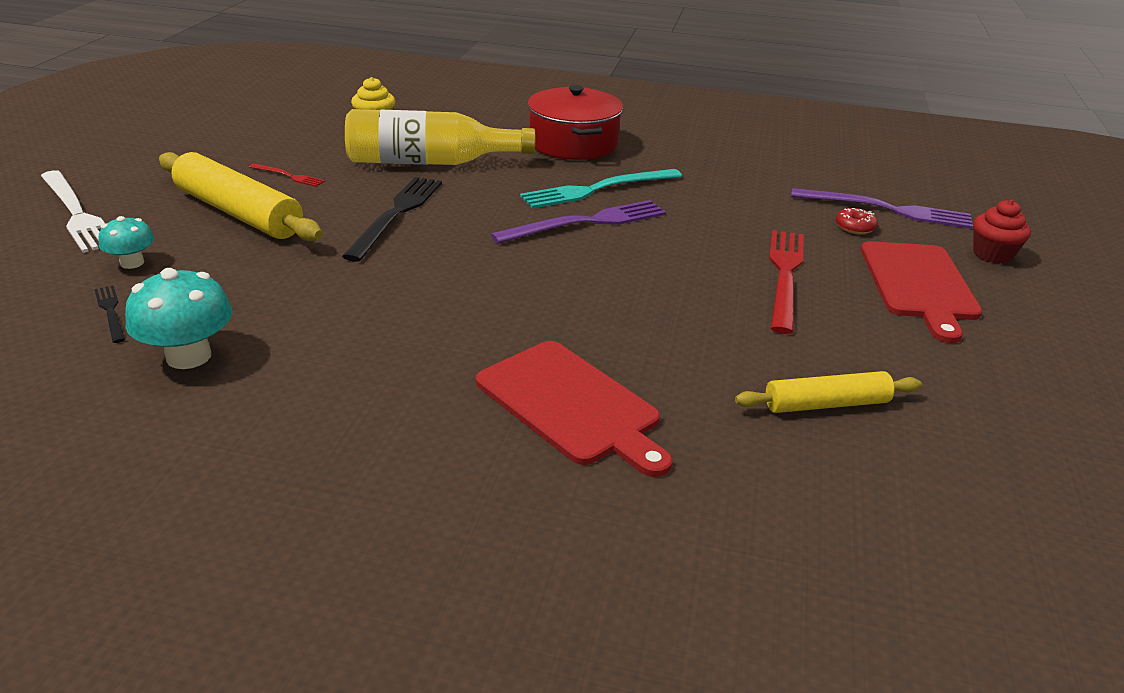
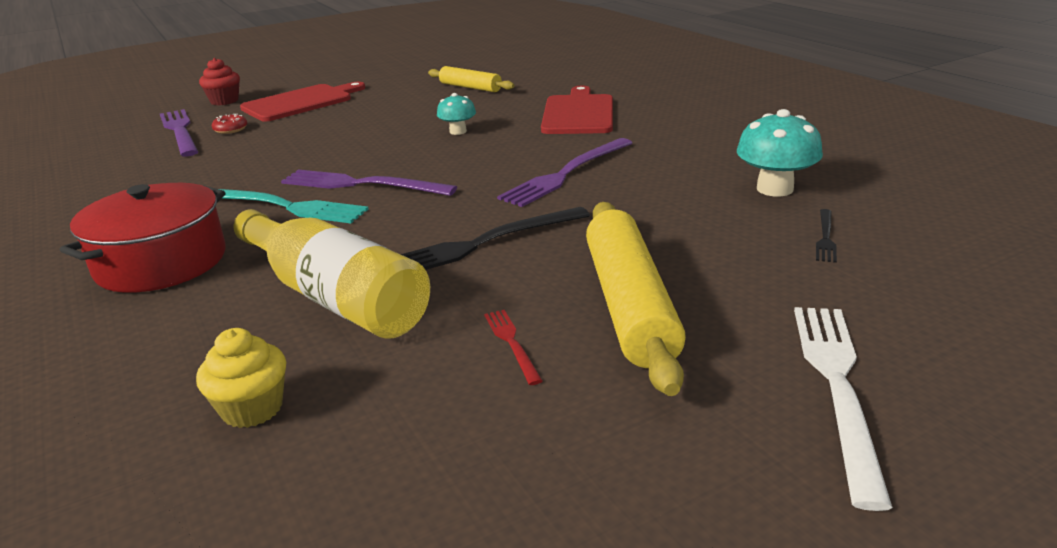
camera: 130 degrees left, 5 degrees down
turquoise mushroom [99,216,154,269] -> turquoise mushroom moved to [437,93,476,135]
red fork [769,230,804,334] -> none
none -> purple fork [497,138,632,207]

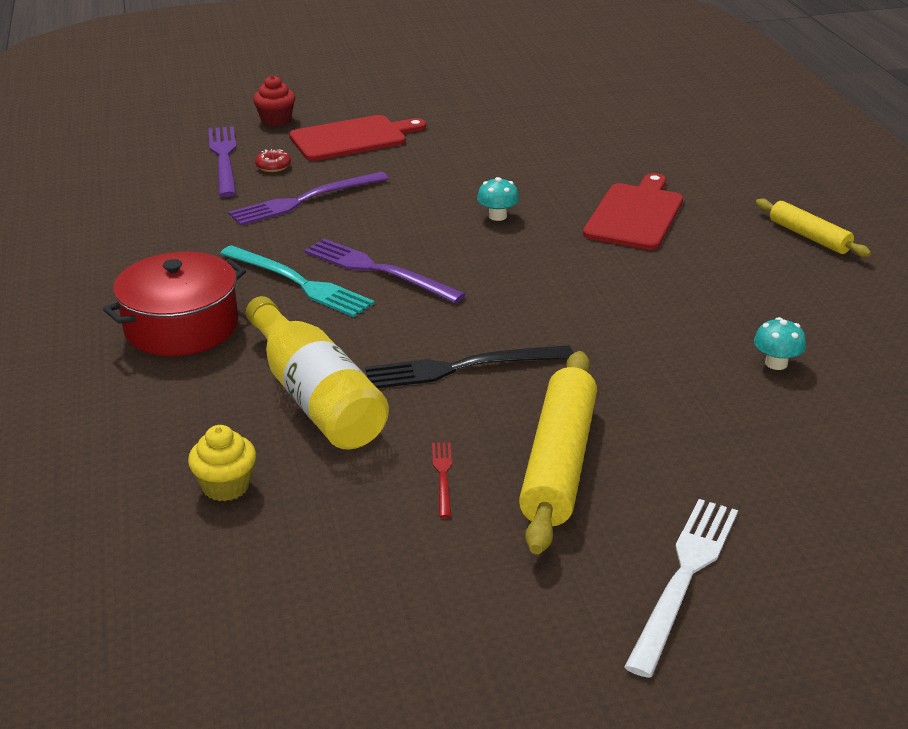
camera: 15 degrees right, 5 degrees up
yellow rolling pin [428,66,514,92] -> yellow rolling pin moved to [755,199,871,257]
purple fork [497,138,632,207] -> purple fork moved to [229,172,389,226]
turquoise mushroom [737,109,823,196] -> turquoise mushroom [754,317,806,370], size x0.60
black fork [816,209,837,263] -> none

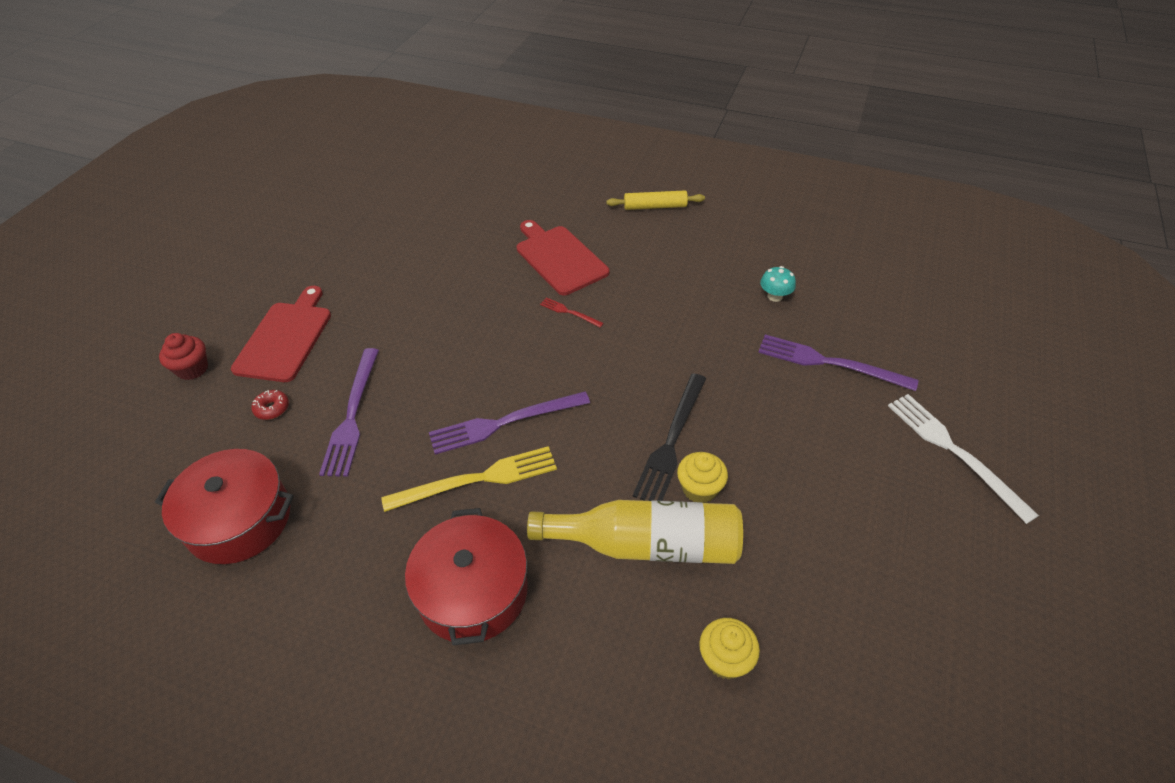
camera: 55 degrees left, 15 degrees up
purple fork [208,126,236,197] -> purple fork moved to [758,335,918,391]
turquoise fork [220,245,375,317] -> yellow fork [381,446,557,512]
red fork [432,442,452,518] -> red fork moved to [540,297,604,328]
turquoise mushroom [477,177,519,221] -> none
yellow rolling pin [519,351,597,554] -> none
none -> red pot [155,449,294,564]
none -> yellow cupcake [677,452,728,503]

